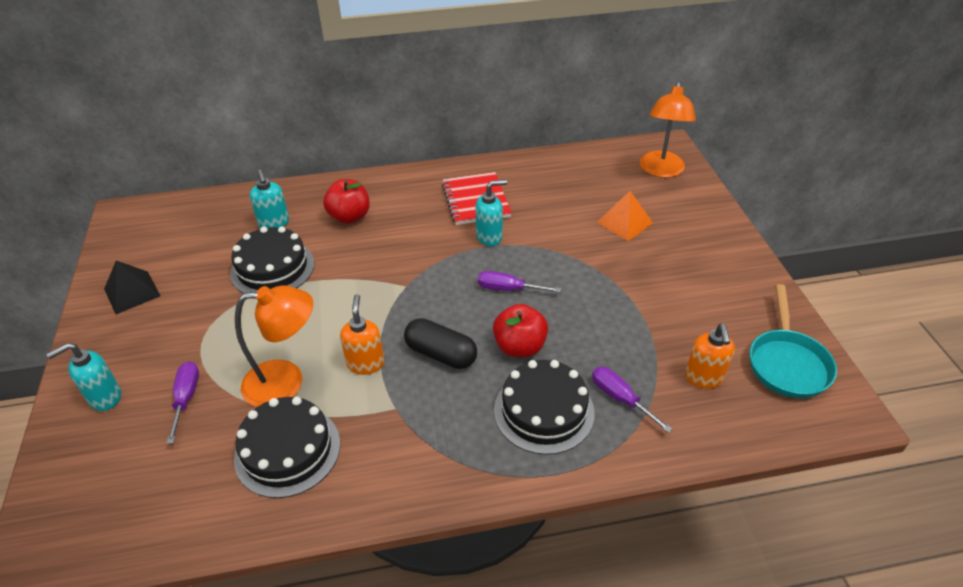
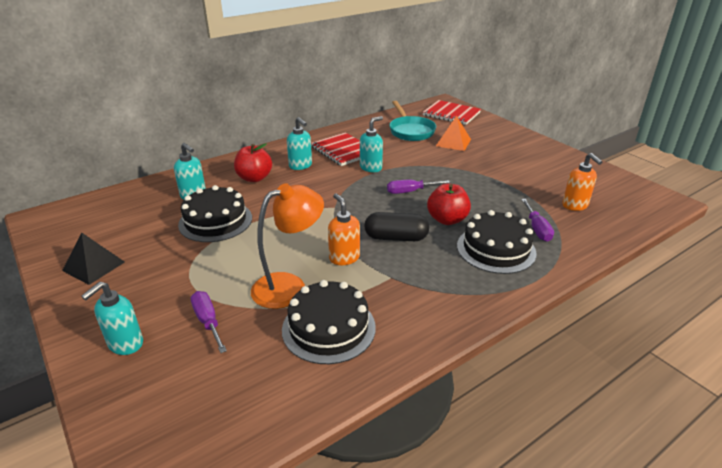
camera: 25 degrees left, 10 degrees down
purple screwdriver [592,367,672,433] -> purple screwdriver turned 120 degrees counterclockwise [521,199,554,242]
orange lamp [640,81,696,178] -> red notebook [423,100,481,125]
turquoise pan [750,284,837,399] -> turquoise pan moved to [389,101,436,141]
none -> turquoise soap dispenser [287,117,312,170]

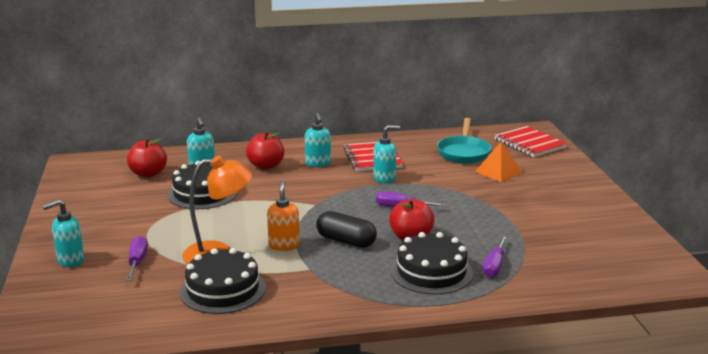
camera: 25 degrees right, 10 degrees down
black pyramid [62,232,125,285] -> none
orange soap dispenser [562,153,602,211] -> none
none -> red apple [127,138,167,178]

